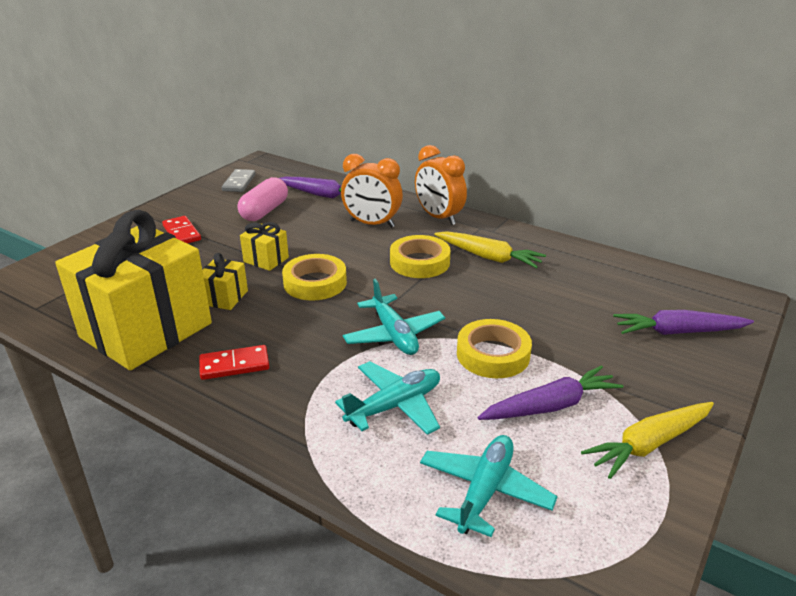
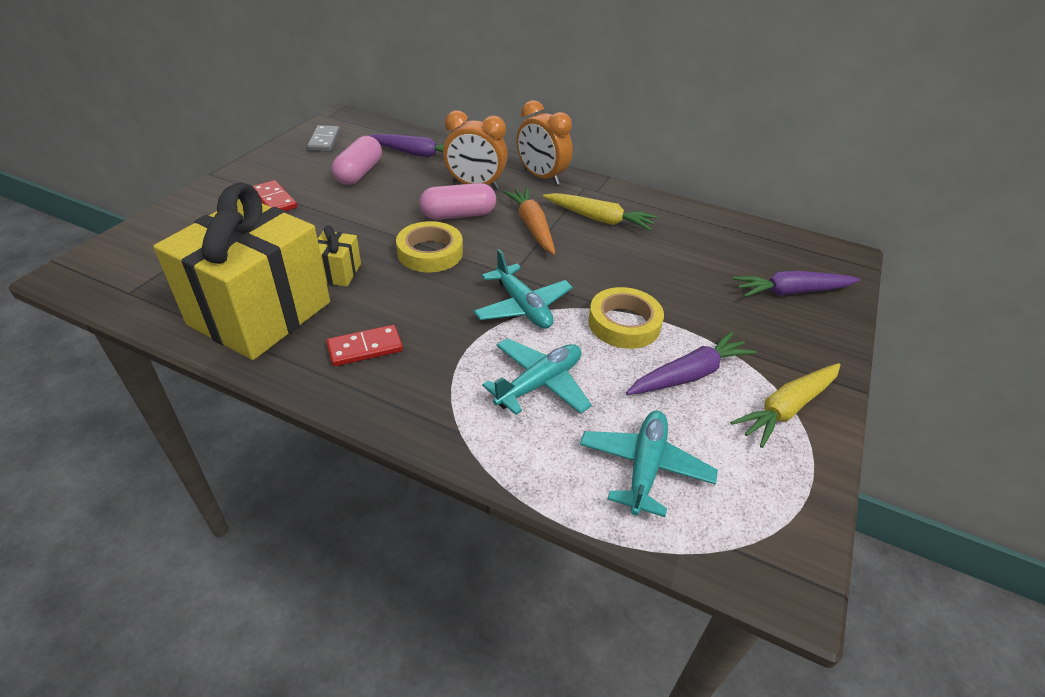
camera: 10 degrees left, 10 degrees up
yellow gift [240,222,289,271] -> none
yellow tape [390,235,451,278] -> orange carrot [503,188,555,255]
none -> pink capsule [420,183,496,220]

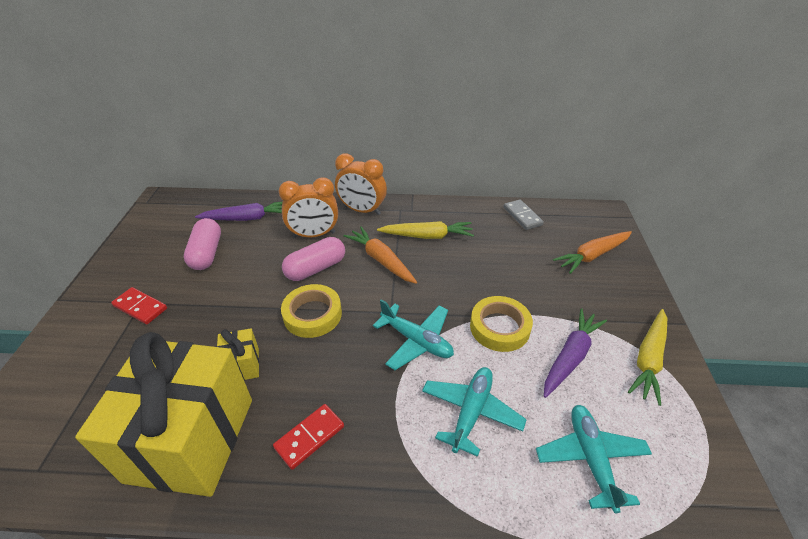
camera: 20 degrees left, 0 degrees up
grey domino [307,125,340,152] -> grey domino moved to [503,199,544,230]
purple carrot [732,271,860,297] -> orange carrot [553,231,632,274]

